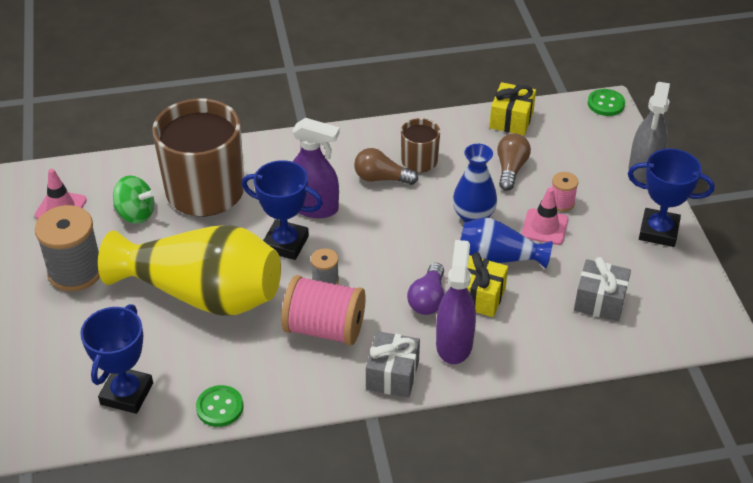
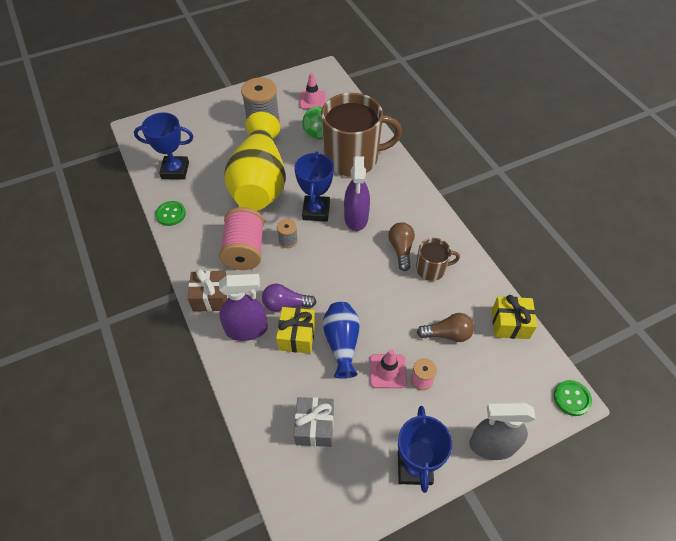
camera: 75 degrees right, 10 degrees up
grey gift [366,331,420,398] -> brown gift [187,269,228,312]
blue vase [453,144,497,223] -> none

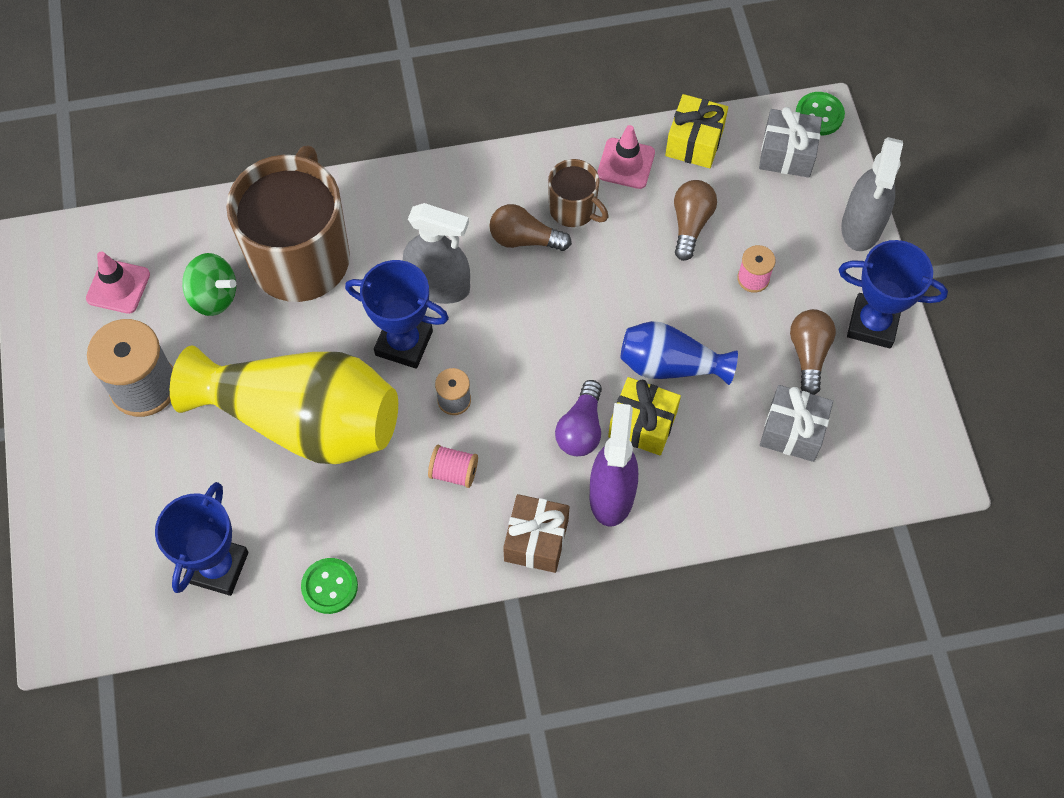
camera: 75 degrees left, 10 degrees up
pink spool [219,207,264,270] -> pink spool [428,445,478,488], size x0.49
purple spray bottle [344,156,370,231] -> grey spray bottle [403,203,470,304]
pink traffic cone [370,349,407,388] -> pink traffic cone moved to [597,125,655,189]
brown mug [416,238,460,281] -> brown mug turned 120 degrees clockwise [548,159,608,227]
none -> grey gift [759,107,822,178]
none -> brown light bulb [790,309,836,395]

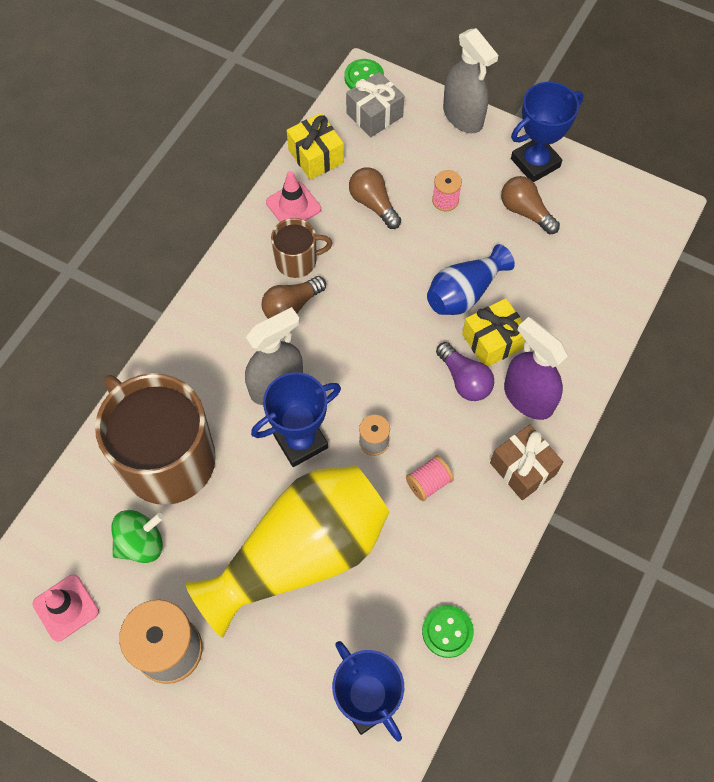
camera: 50 degrees left, 0 degrees up
grey gift [760,385,833,462] -> none

